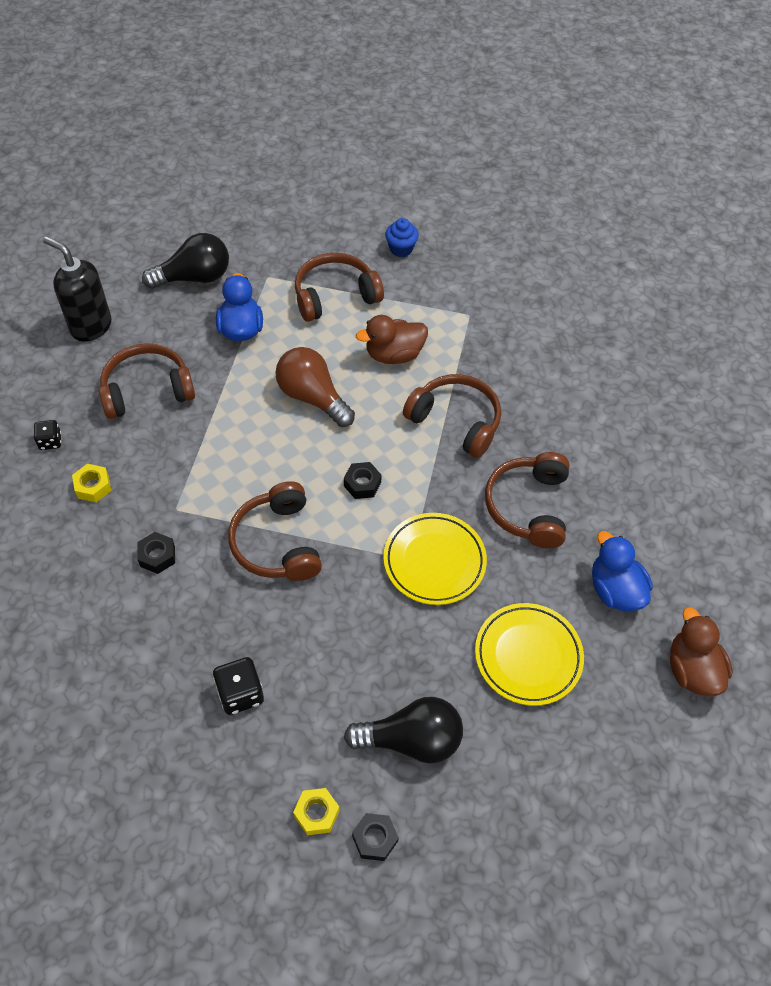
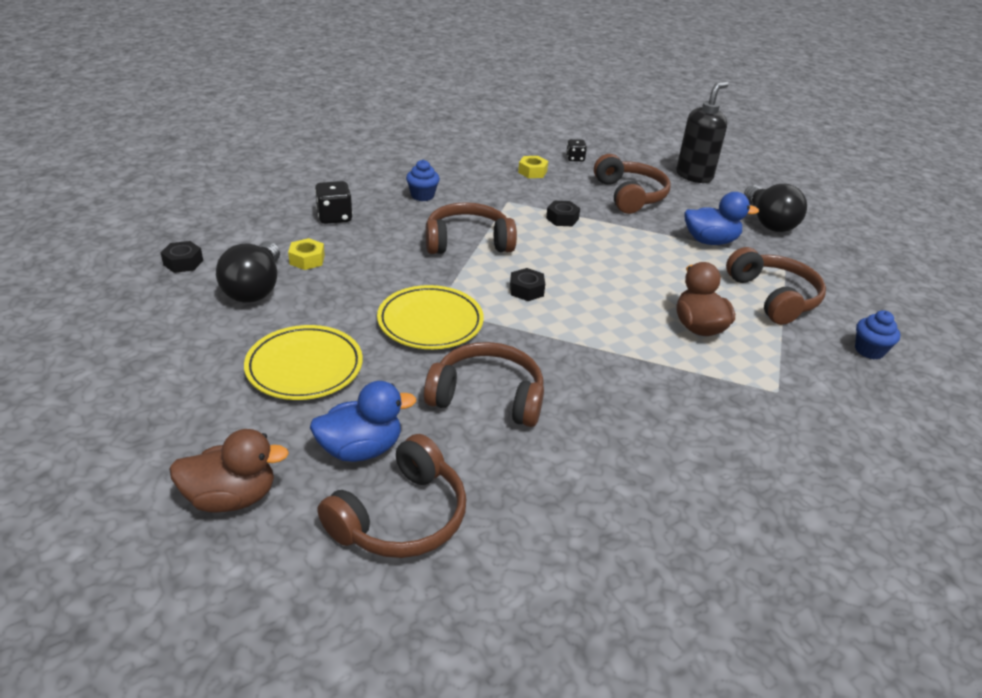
camera: 95 degrees right, 20 degrees down
black nut [137,532,175,574] -> black nut moved to [546,201,580,226]
brown light bulb [276,347,355,427] -> none
yellow nut [293,788,339,835] -> yellow nut moved to [288,238,325,270]
brown headphones [403,374,501,458] -> brown headphones moved to [317,434,466,558]
none -> blue cupcake [406,160,440,201]

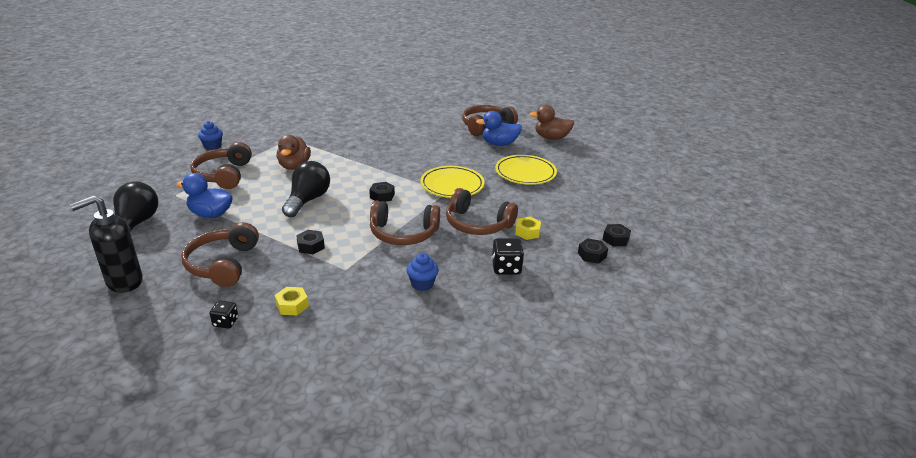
camera: 165 degrees left, 5 degrees down
black light bulb [216,241,280,303] -> black light bulb moved to [282,161,330,217]
brown headphones [424,342,544,427] -> brown headphones moved to [446,188,518,235]
none -> black nut [578,238,608,264]

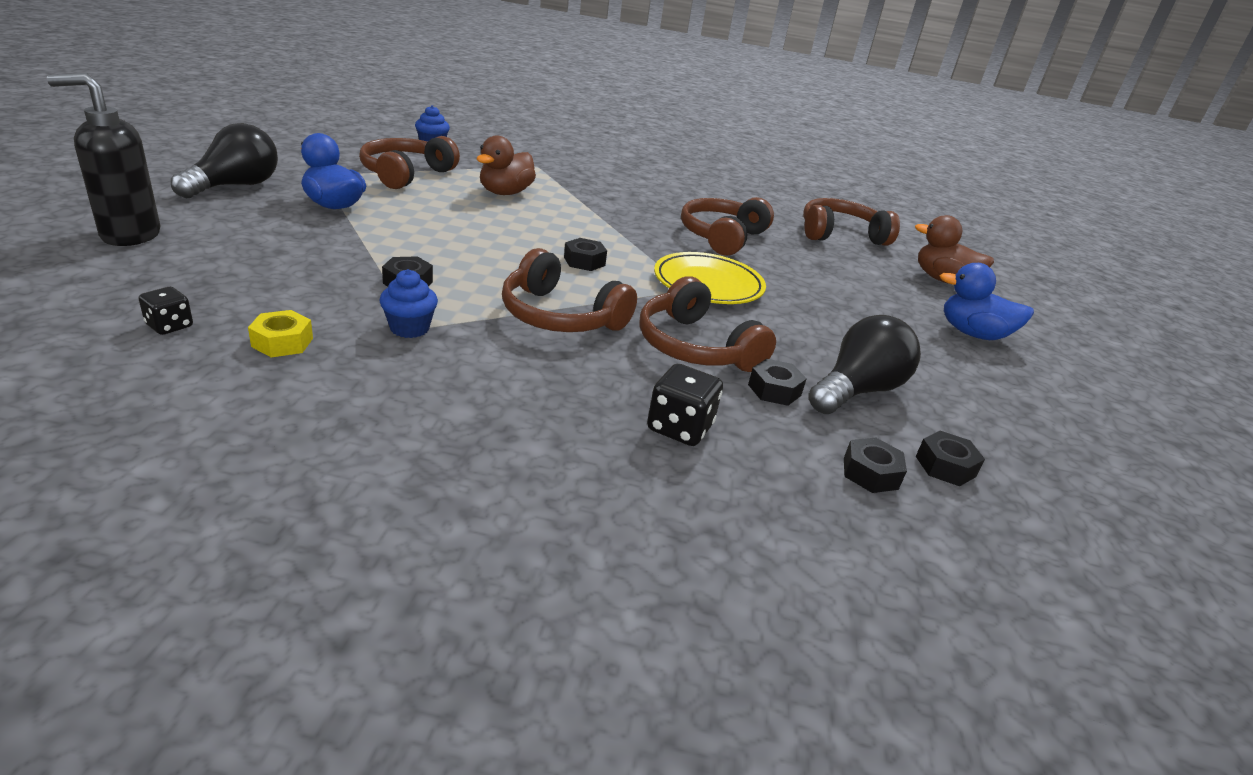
camera: 25 degrees right, 0 degrees up
brown headphones [181,222,259,287] -> brown headphones moved to [681,197,774,256]
black light bulb [282,161,330,217] -> black light bulb moved to [808,315,921,414]
blue cupcake [406,253,439,291] -> blue cupcake moved to [380,269,438,338]
blue duck [476,111,522,146] -> blue duck moved to [939,263,1034,340]
yellow plate [495,155,557,185] -> none
yellow nut [515,217,541,240] -> black nut [748,359,807,406]

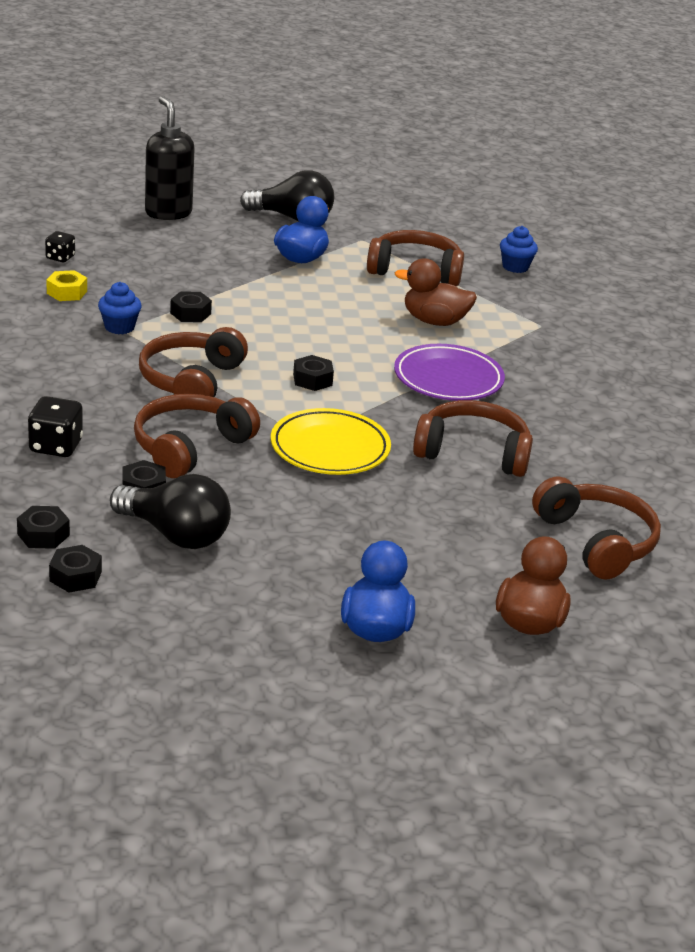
camera: 75 degrees right, 0 degrees up
none -> purple plate [394,344,505,401]

